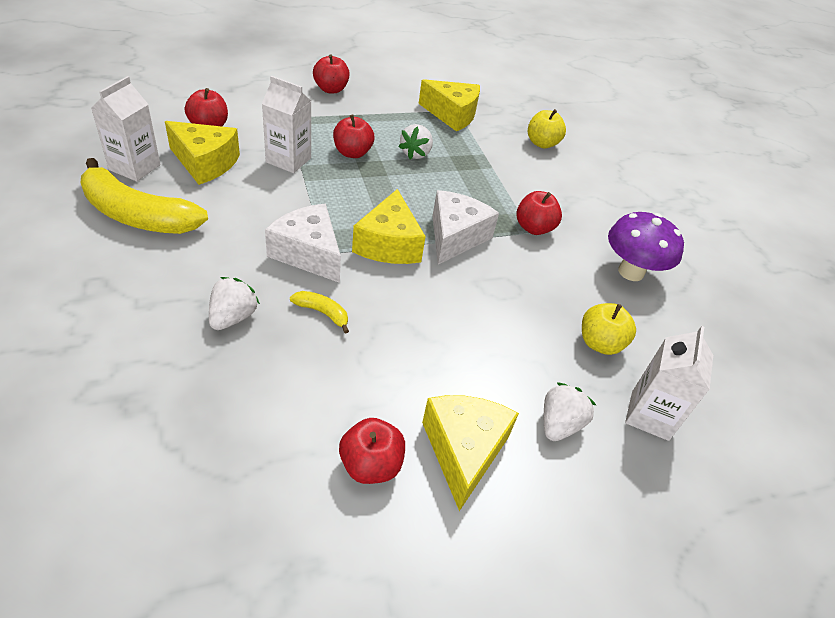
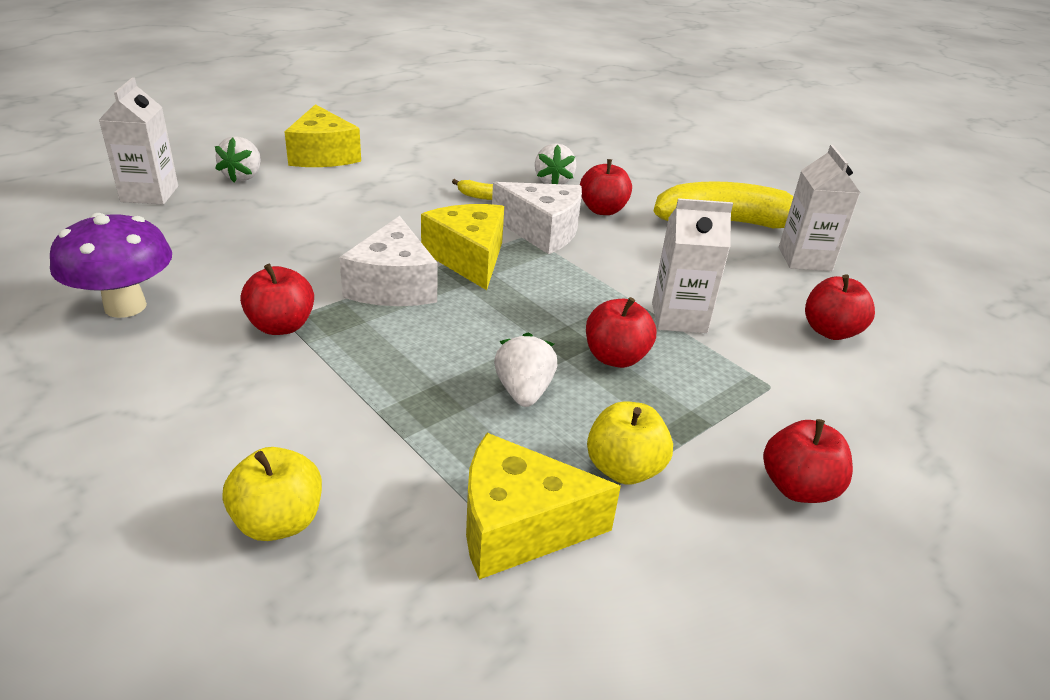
camera: 160 degrees right, 10 degrees down
yellow cheese [165,121,240,185] -> none
red apple [339,418,405,484] -> red apple moved to [580,159,632,215]
yellow apple [582,303,636,355] -> yellow apple moved to [587,402,673,485]

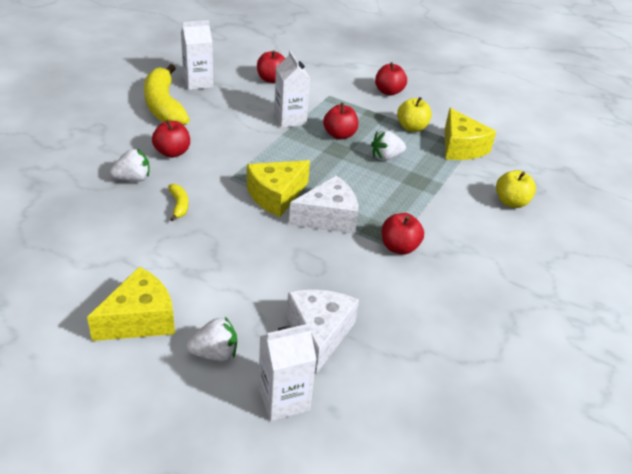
camera: 110 degrees left, 5 degrees up
purple mushroom [50,213,172,318] -> none
white cheese [492,182,582,254] -> white cheese moved to [287,289,359,374]

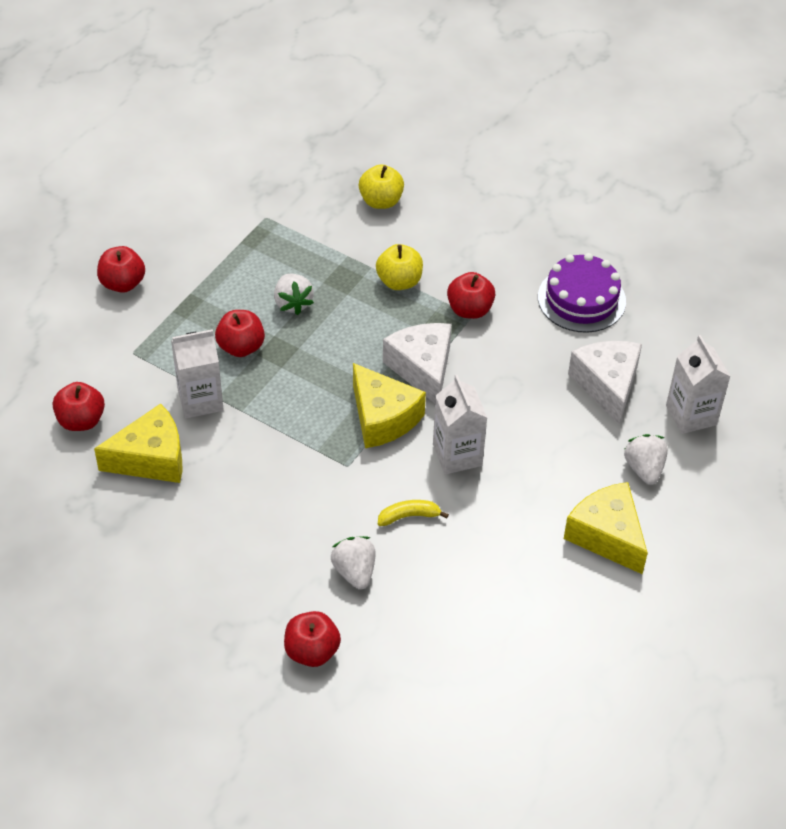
camera: 85 degrees left, 10 degrees up
yellow banana [144,64,190,125] -> none
red apple [152,120,190,158] -> red apple moved to [284,611,341,667]
white carton [181,20,213,90] -> white carton moved to [433,375,487,475]
white cheese [287,289,359,374] -> white cheese turned 75 degrees clockwise [568,341,642,425]
yellow apple [397,97,432,132] -> yellow apple moved to [376,244,423,290]
yellow cheese [445,108,496,160] -> yellow cheese moved to [94,404,183,483]
none -> purple cake [538,253,626,333]

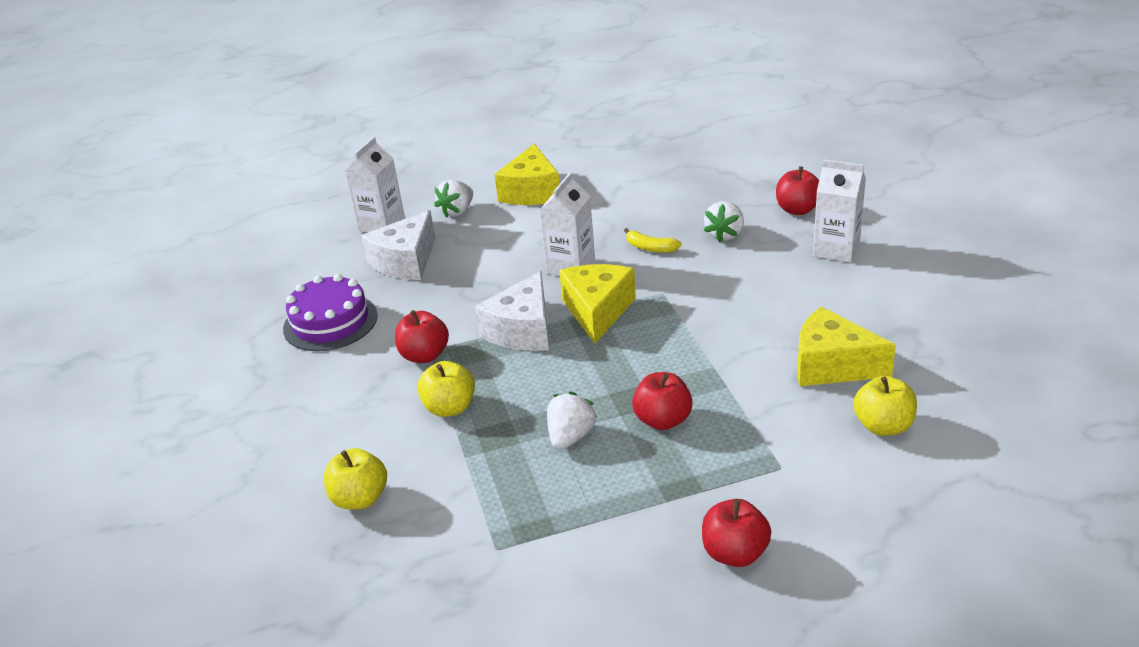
camera: 135 degrees left, 15 degrees down
red apple [53,382,105,431] -> yellow apple [853,376,917,436]
white carton [171,329,224,418] -> white carton moved to [813,159,866,262]

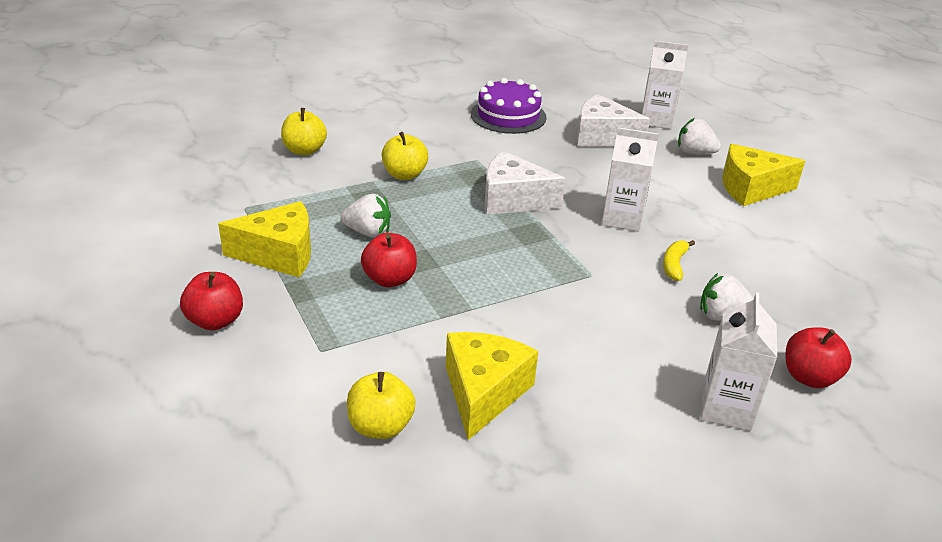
camera: 75 degrees right, 0 degrees up
red apple [395,310,449,363] -> none
yellow cheese [559,264,636,344] -> yellow cheese moved to [218,201,311,277]

